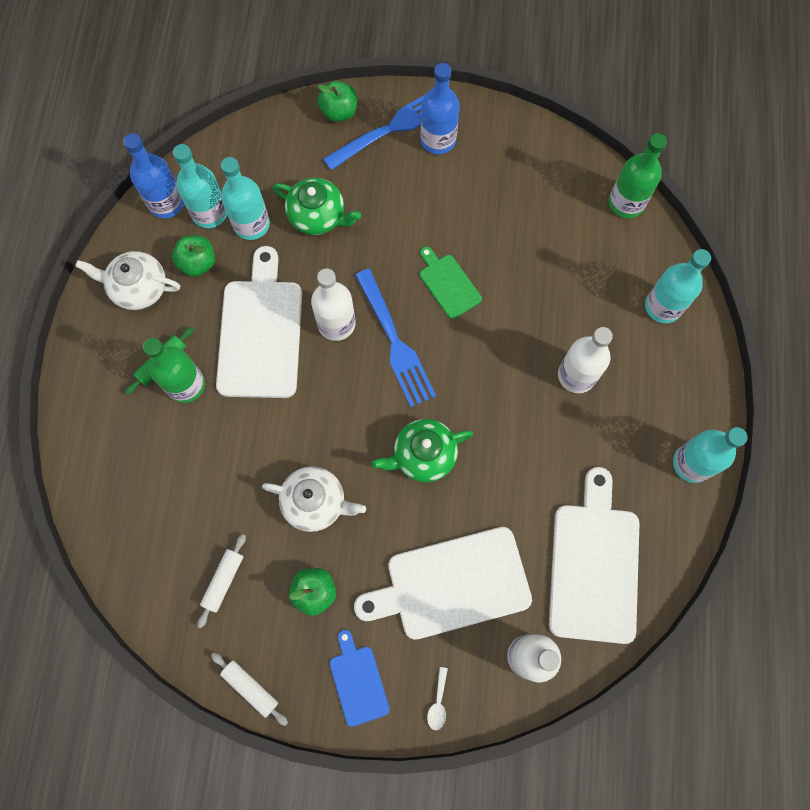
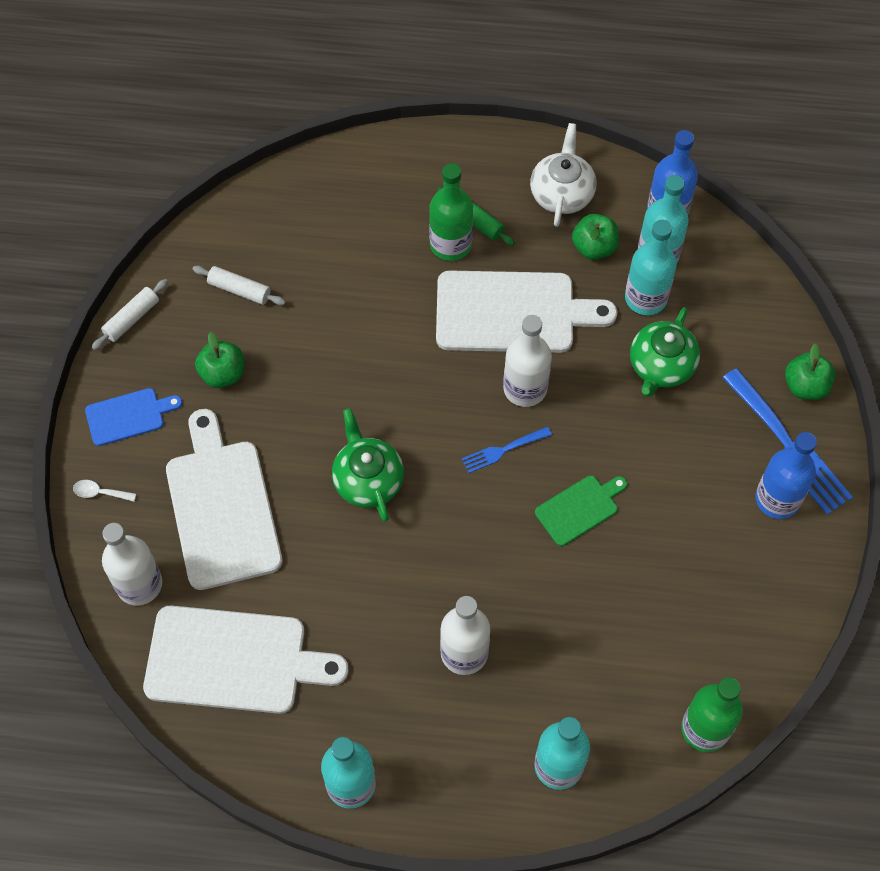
camera: 90 degrees right, 10 degrees down
white teapot [262,466,366,532] -> none
blue fork [355,269,436,407] -> blue fork [462,426,552,473], size x0.53

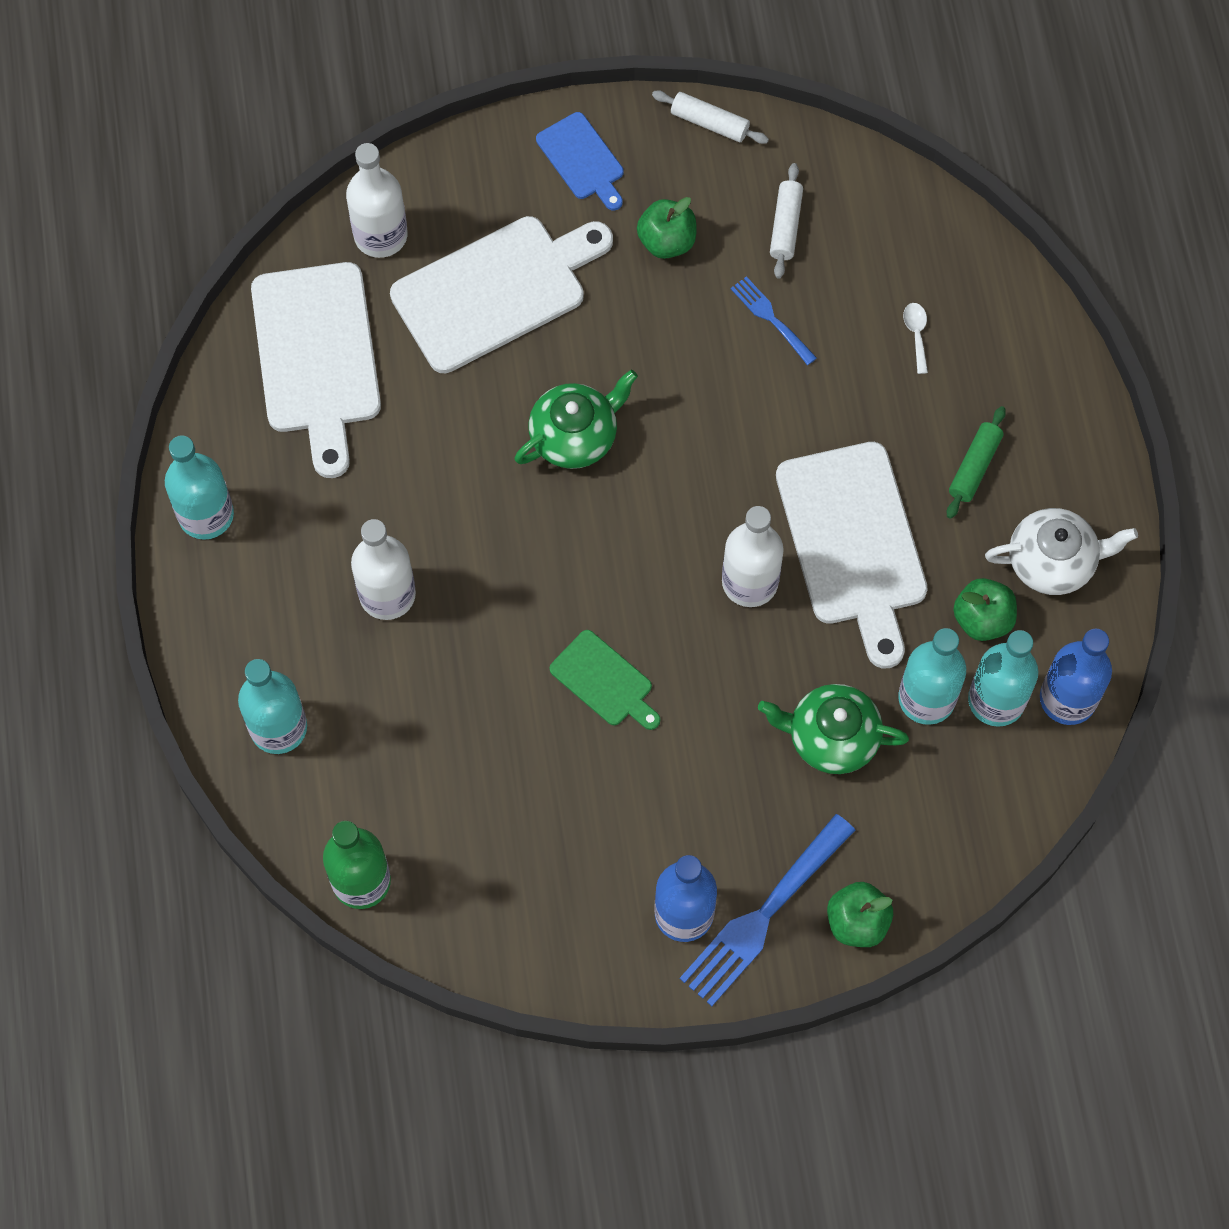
camera: 75 degrees right, 5 degrees up
white spoon [73,480,136,502] -> white spoon moved to [903,303,928,374]
green bottle [429,163,473,261] -> none
blue fork [462,426,552,473] -> blue fork moved to [731,276,817,365]

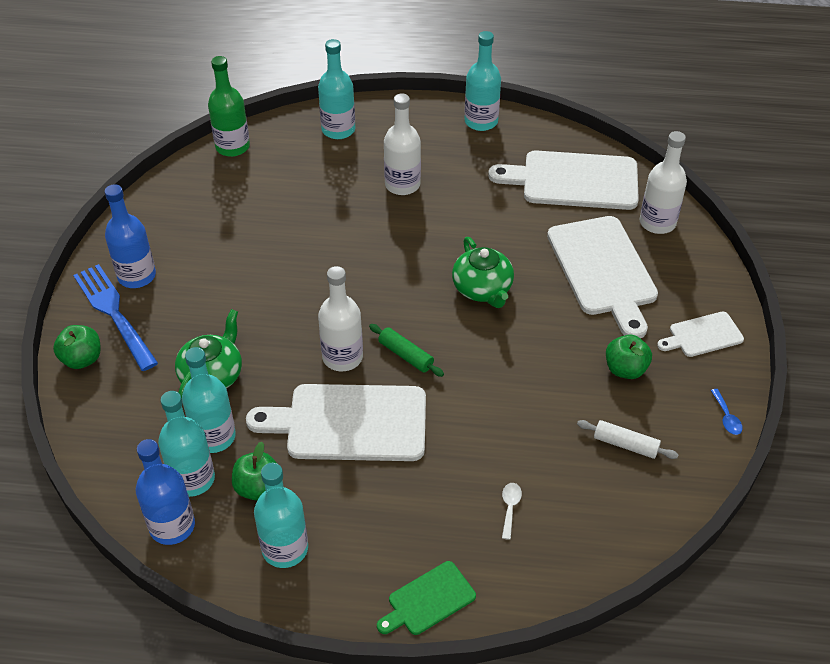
camera: 105 degrees right, 20 degrees down
blue cutting board [536,112,624,210] -> white cutting board [657,312,744,357]
green cutting board [550,630,660,730] -> green cutting board moved to [377,561,476,635]
white rolling pin [652,90,769,144] -> blue spoon [710,389,743,435]
blue fork [731,276,817,365] -> none
white spoon [903,303,928,374] -> white spoon turned 90 degrees counterclockwise [502,483,522,540]
green rolling pin [947,406,1006,519] -> green rolling pin moved to [369,324,444,377]
white teapot [985,508,1138,595] -> turquoise bottle [254,463,308,568]

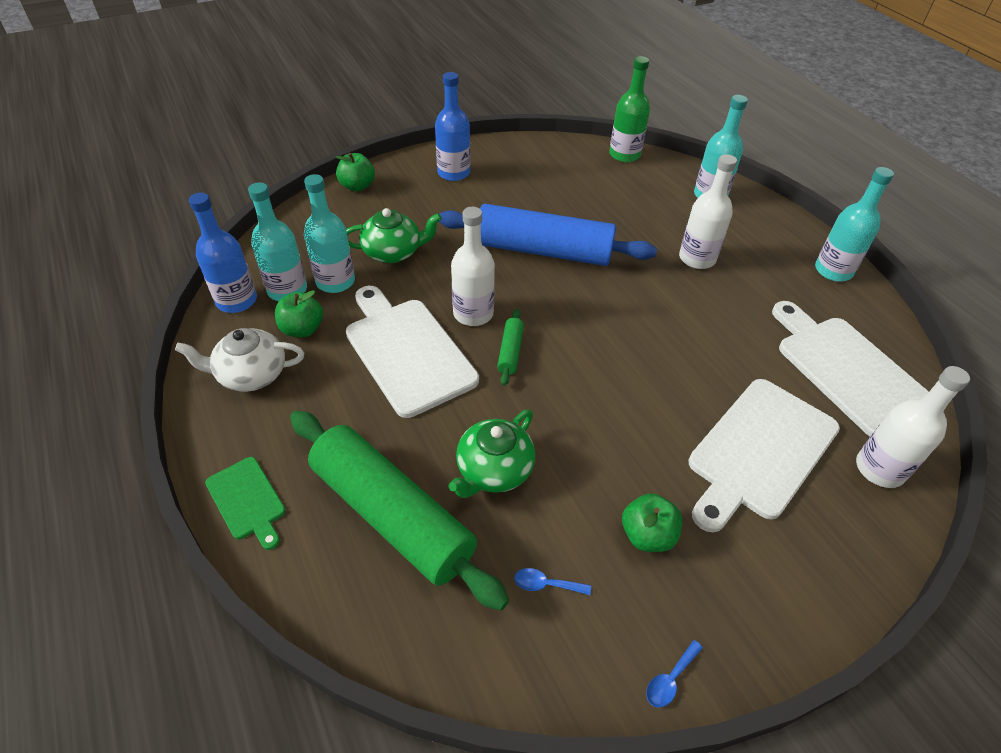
camera: 55 degrees right, 0 degrees up
blue fork [73,264,158,371] -> none
turquoise bottle [254,463,308,568] -> white teapot [175,328,304,392]
green cutting board [377,561,476,635] -> green cutting board turned 150 degrees counterclockwise [205,457,286,550]
green teapot [452,237,514,308] -> green teapot moved to [449,409,536,498]
white spoon [502,483,522,540] -> green rolling pin [290,410,509,611]
white rolling pin [577,420,678,459] -> blue spoon [514,568,591,595]
white cutting board [657,312,744,357] -> none
none -> blue rolling pin [439,204,657,266]

